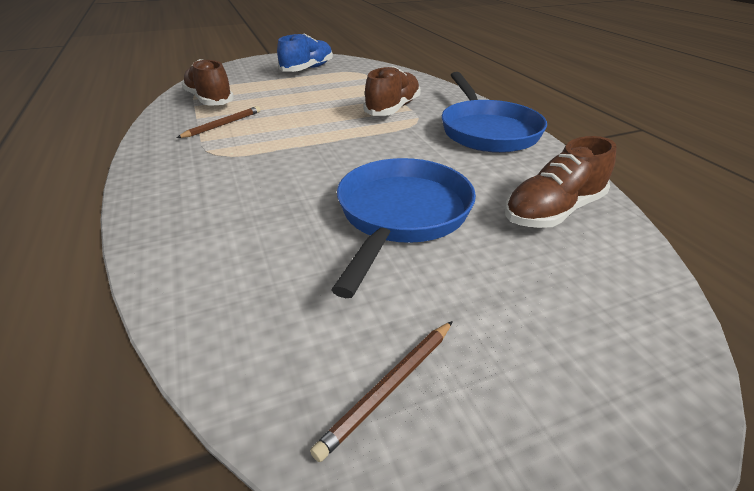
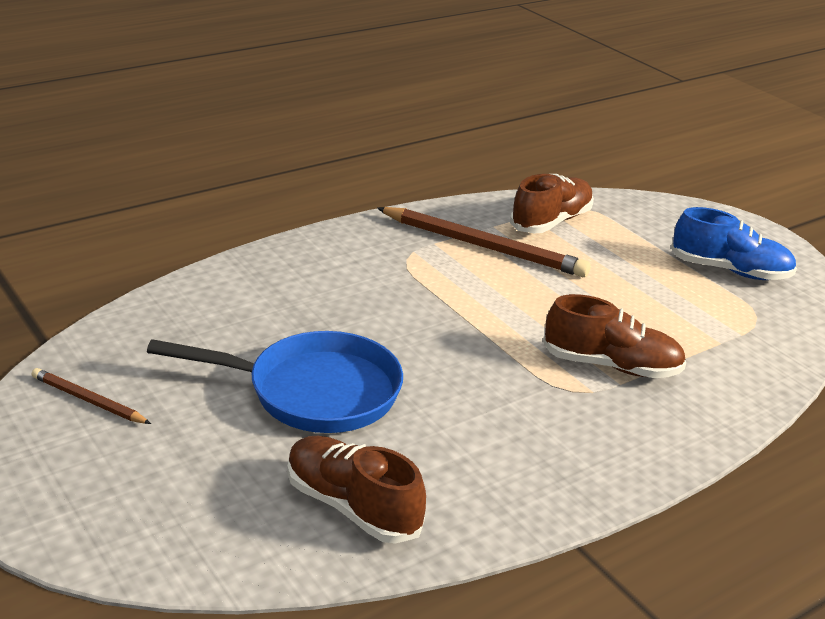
camera: 75 degrees right, 5 degrees down
brown pencil [177,106,261,138] -> brown pencil [377,207,591,277], size x1.95
blue pan [442,72,547,153] -> none

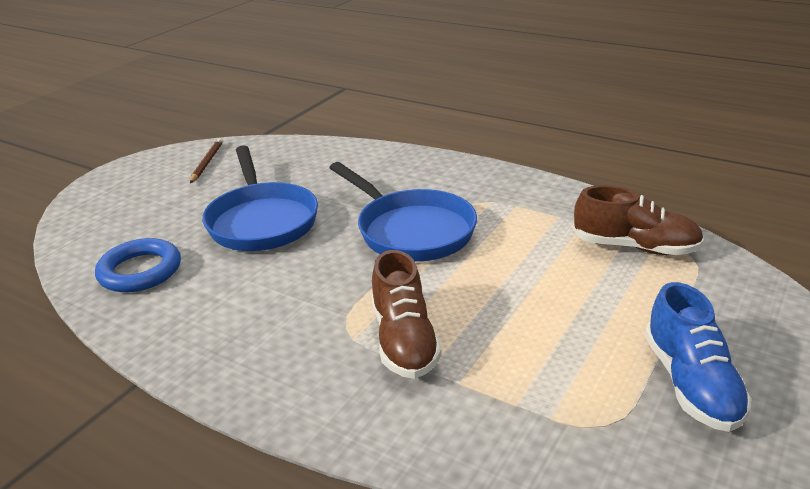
camera: 70 degrees right, 0 degrees up
brown shoe [287,436,426,544] -> blue ring [95,238,181,292]
brown pencil [377,207,591,277] -> none
none -> blue pan [329,162,477,262]

